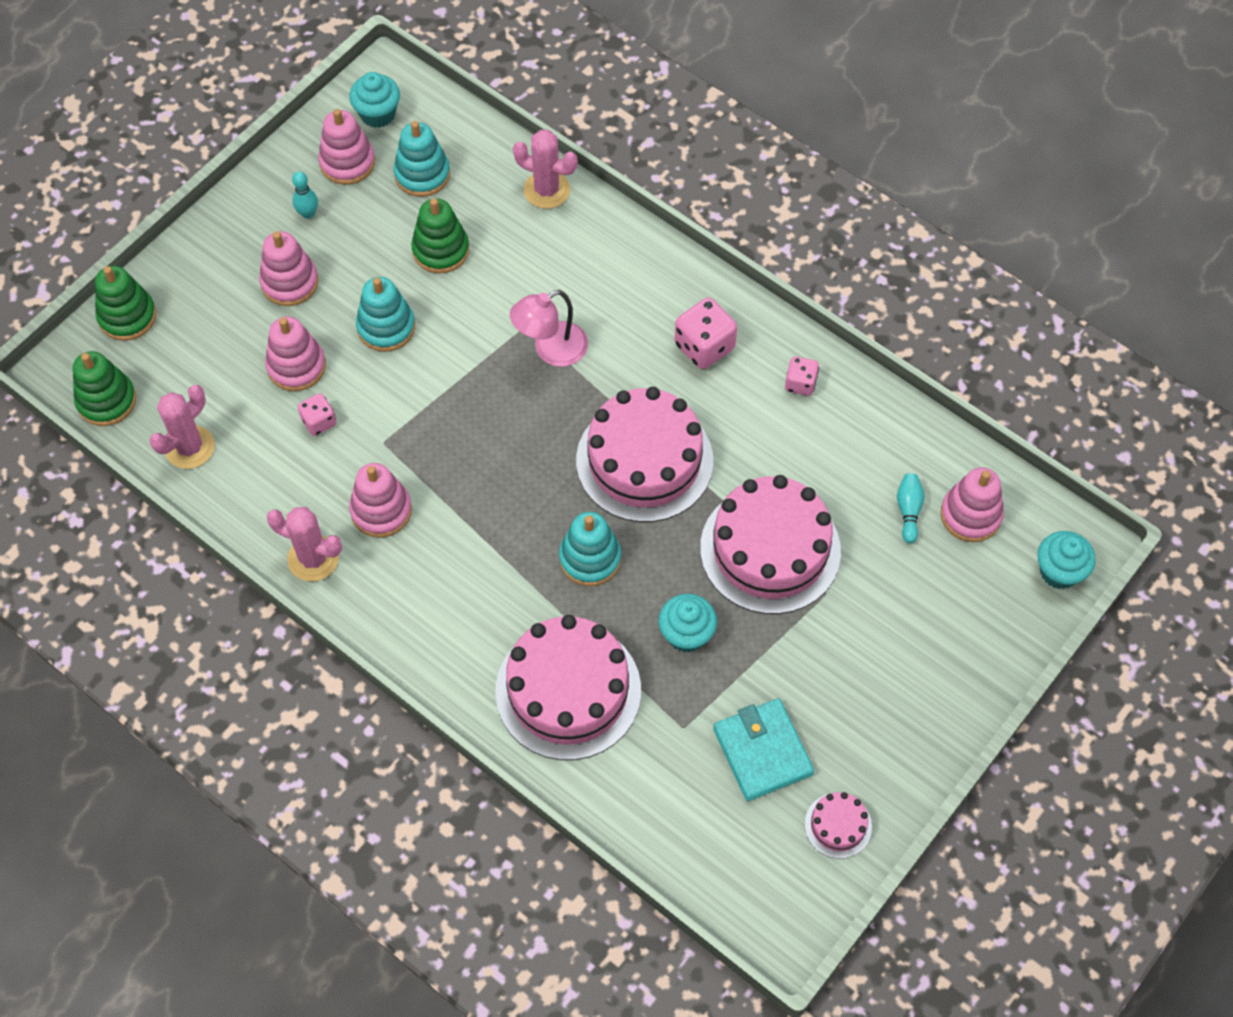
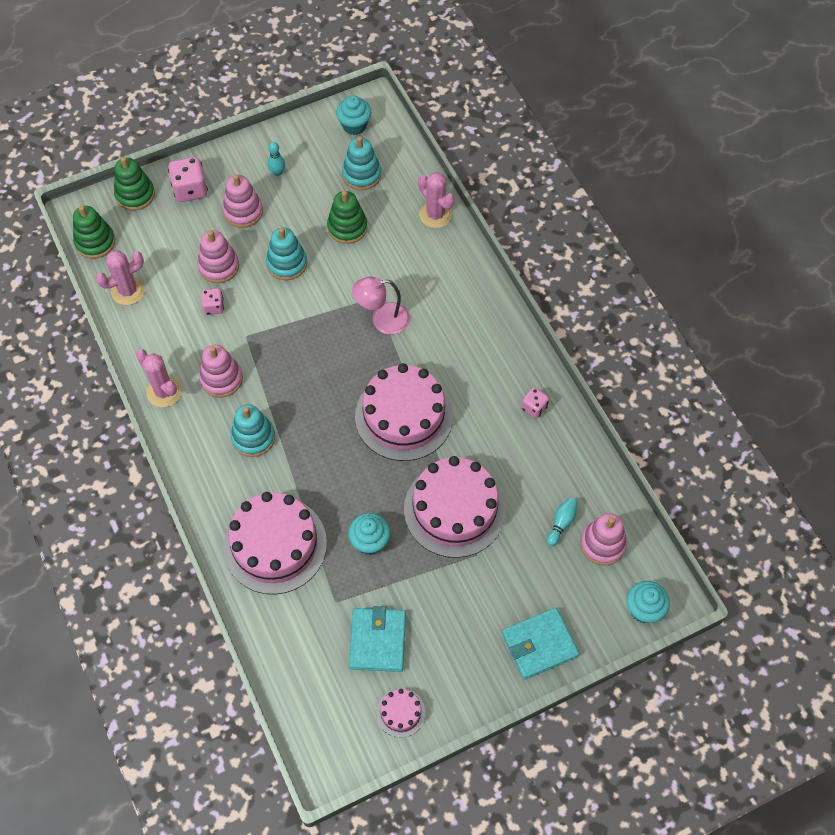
camera: 25 degrees right, 0 degrees up
pink stacking toy [318,109,375,185] -> none
turquoise stacking toy [559,512,621,586] -> turquoise stacking toy moved to [231,404,275,457]
pink dice [675,298,737,369] -> pink dice moved to [168,157,208,202]
none -> turquoise wallet [502,608,579,680]

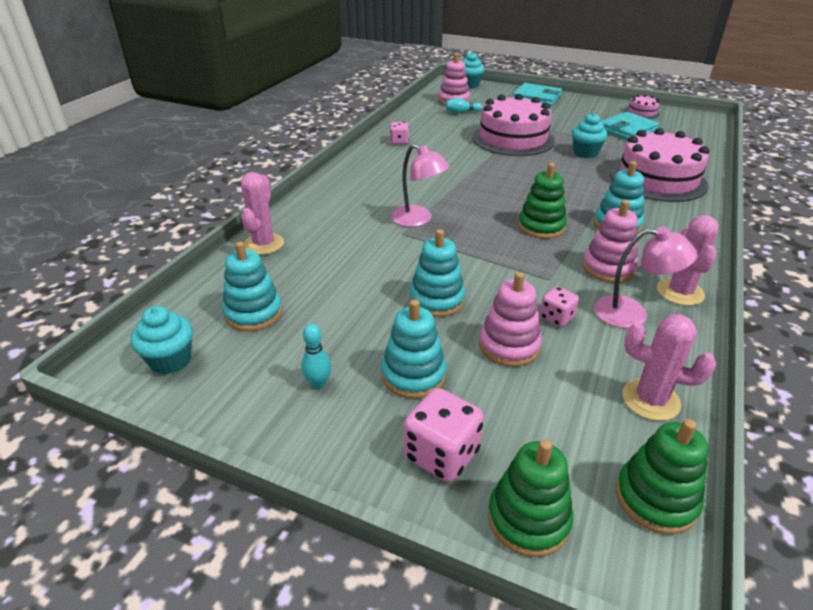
camera: 130 degrees left, 25 degrees down
pink stacking toy [222,174,263,228] -> turquoise stacking toy [381,299,446,399]
green stacking toy [327,191,367,244] -> green stacking toy moved to [518,163,567,239]
pink cake [355,363,453,461] -> none
none -> pink lamp [594,227,697,328]

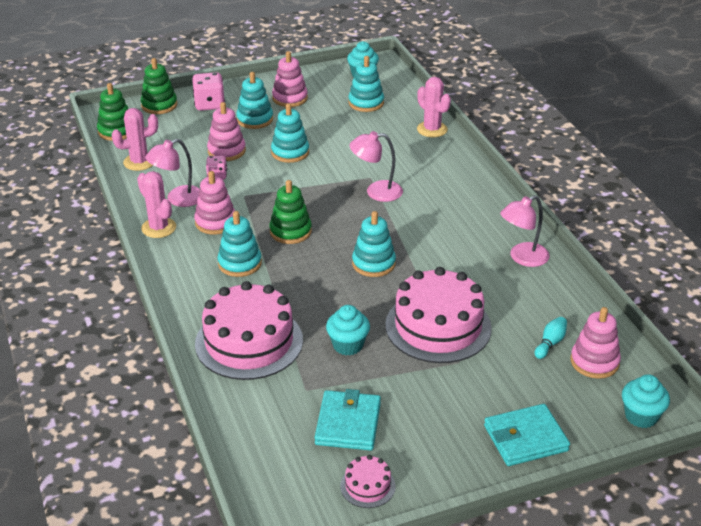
camera: 135 degrees right, 0 degrees up
turquoise bowling pin [301,324,331,389] -> pink stacking toy [272,51,308,107]
pink dice [390,122,409,144] -> pink lamp [500,195,550,267]
none -> turquoise stacking toy [352,211,396,277]

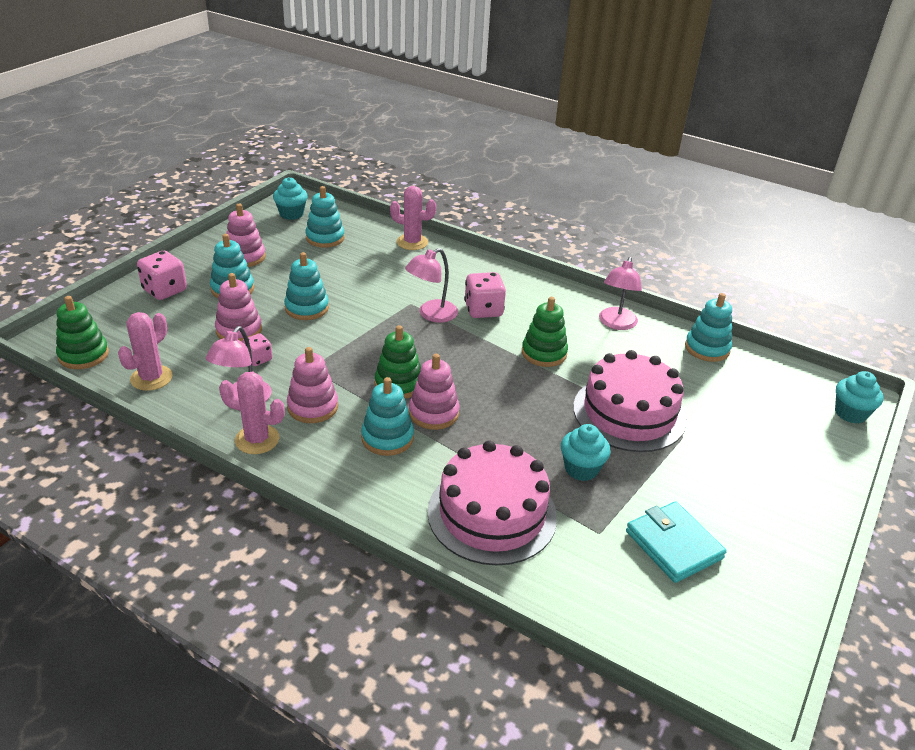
camera: 40 degrees left, 0 degrees up
green stacking toy [141,58,177,114] -> green stacking toy moved to [522,297,568,367]
pink cake [340,455,396,508] -> none
turquoise stacking toy [352,211,396,277] -> turquoise stacking toy moved to [685,293,732,362]
turquoise wallet [484,404,570,466] -> none
turquoise bowling pin [535,317,567,359] -> none
pink stacking toy [571,307,621,379] -> pink stacking toy moved to [409,354,460,430]
none -> pink dice [464,272,506,318]

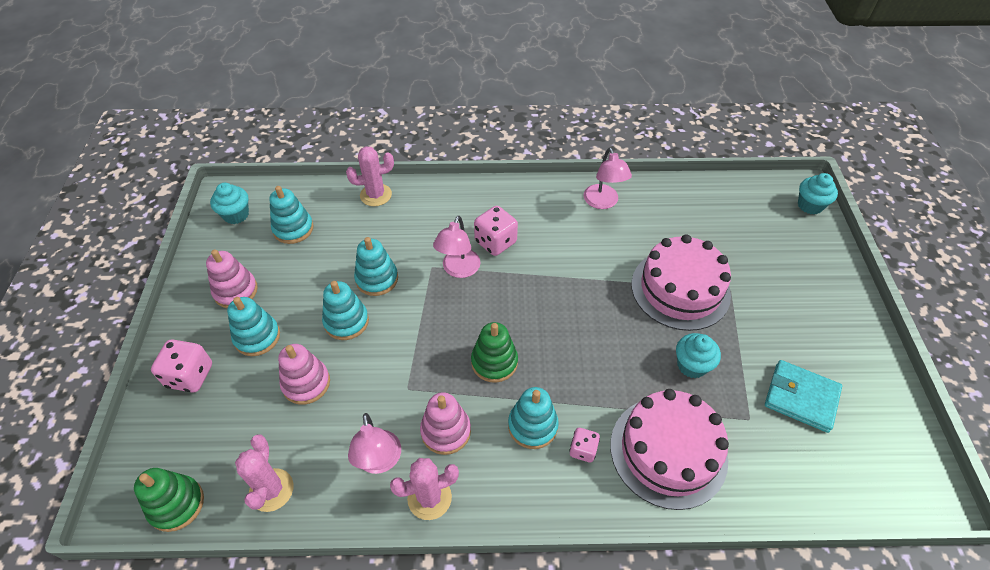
camera: 30 degrees left, 15 degrees up
pink dice [242,333,272,366] -> pink dice moved to [569,428,600,462]
pink stacking toy [409,354,460,430] -> none
green stacking toy [522,297,568,367] -> none
turquoise stacking toy [685,293,732,362] -> turquoise stacking toy moved to [354,237,398,296]

